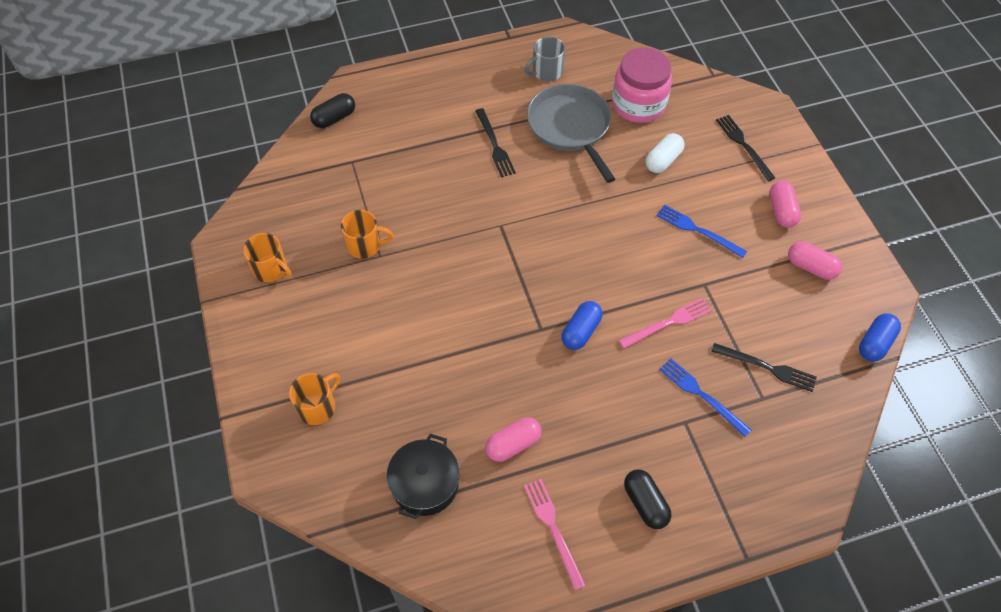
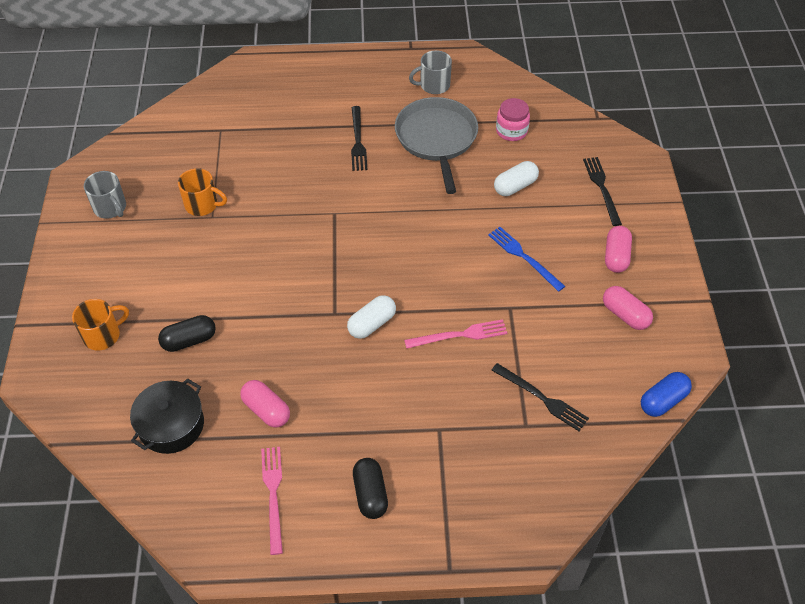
camera: 15 degrees right, 5 degrees down
orange mug [243,233,291,282] -> grey mug [84,171,126,219]
black capsule [310,93,355,128] -> black capsule moved to [158,315,216,352]
pink capsule [485,417,542,462] -> pink capsule turned 60 degrees clockwise [240,380,290,428]
blue capsule [561,301,603,350] -> white capsule [347,295,396,339]
pink jar [612,47,672,123] -> pink jar [496,98,530,141], size x0.58
blue fork [659,358,751,437] -> none

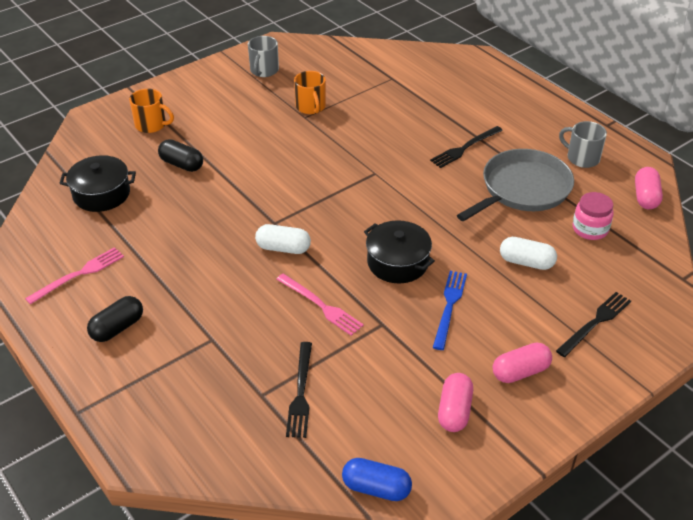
camera: 55 degrees right, 10 degrees down
pink capsule [240,380,290,428] -> pink capsule moved to [635,167,663,209]
none -> black pot [364,220,435,283]

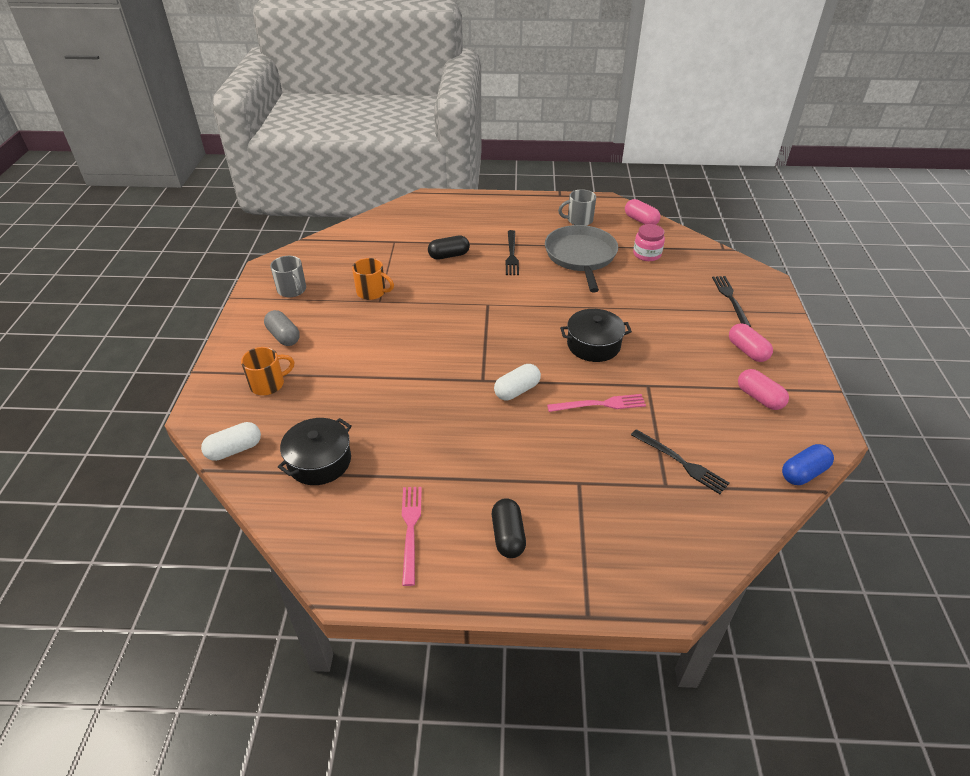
camera: 50 degrees left, 0 degrees up
black capsule [158,139,203,172] -> black capsule moved to [428,236,470,260]
blue fork [433,271,467,350] -> none
pink capsule [493,343,552,383] -> pink capsule turned 45 degrees counterclockwise [729,323,773,362]
white capsule [500,237,557,270] -> white capsule moved to [201,422,261,461]
none -> grey capsule [264,310,300,346]

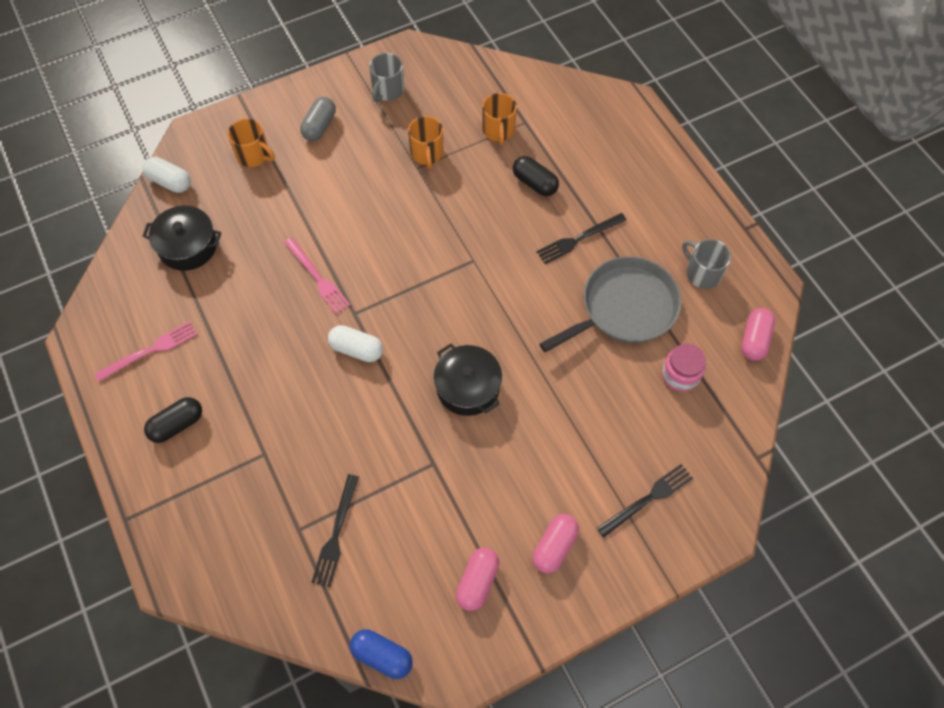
camera: 60 degrees right, 20 degrees up
pink fork [547,394,646,412] -> pink fork moved to [284,237,350,314]
none -> orange mug [482,93,517,145]

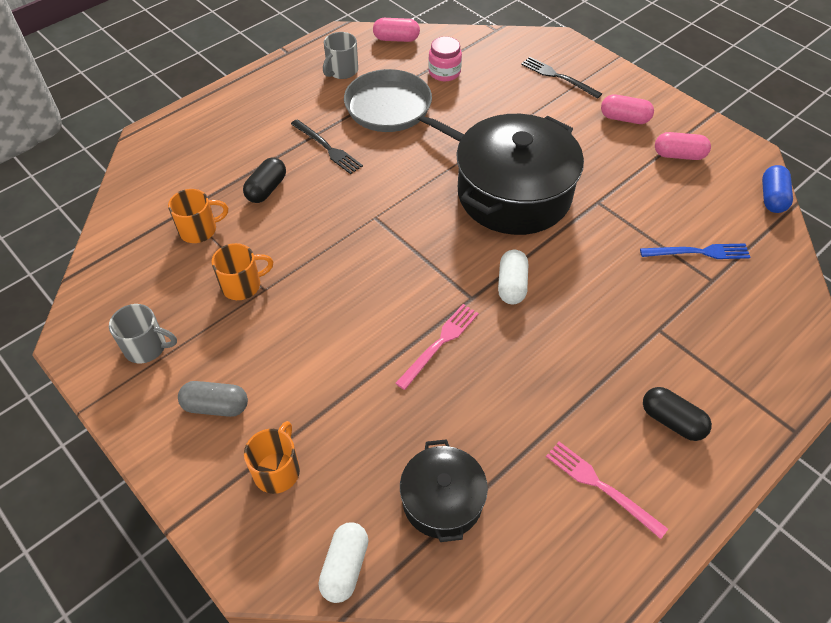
camera: 105 degrees left, 10 degrees down
black fork [311,474,359,587] -> blue fork [640,243,750,259]
black pot [434,343,502,416] -> black pot [456,114,584,235], size x1.88

